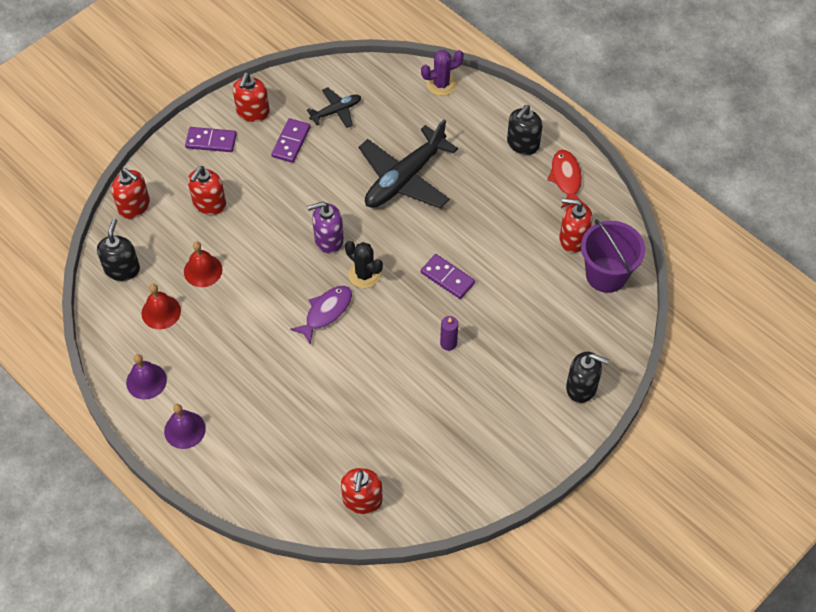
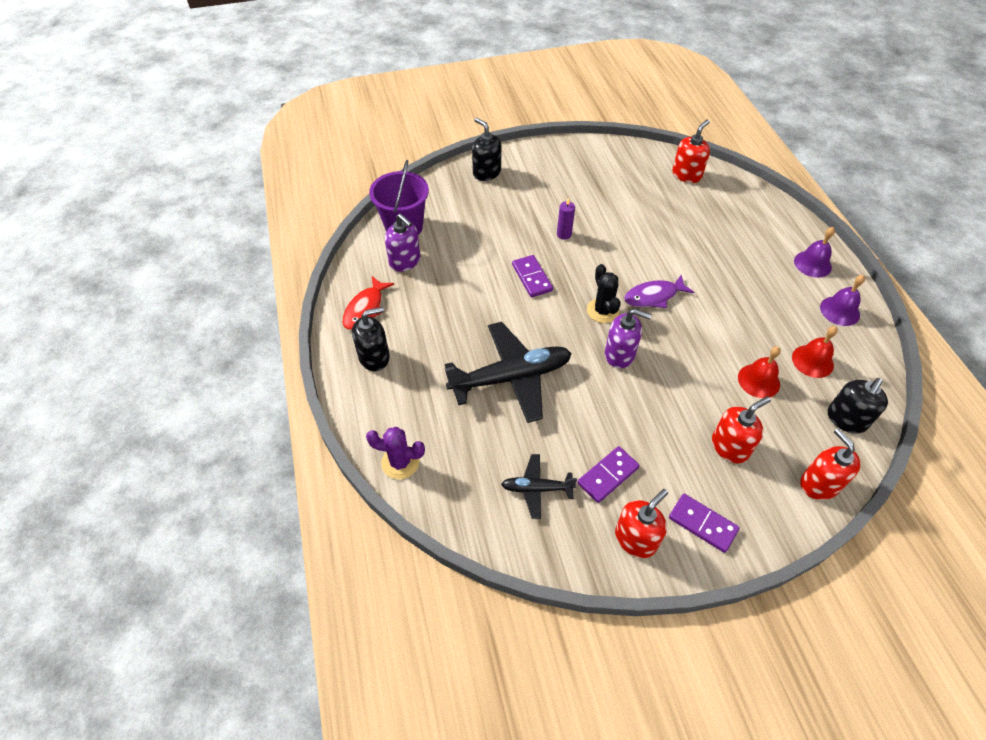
camera: 150 degrees left, 5 degrees down
red soap dispenser [559,198,592,253] -> purple soap dispenser [385,214,420,272]

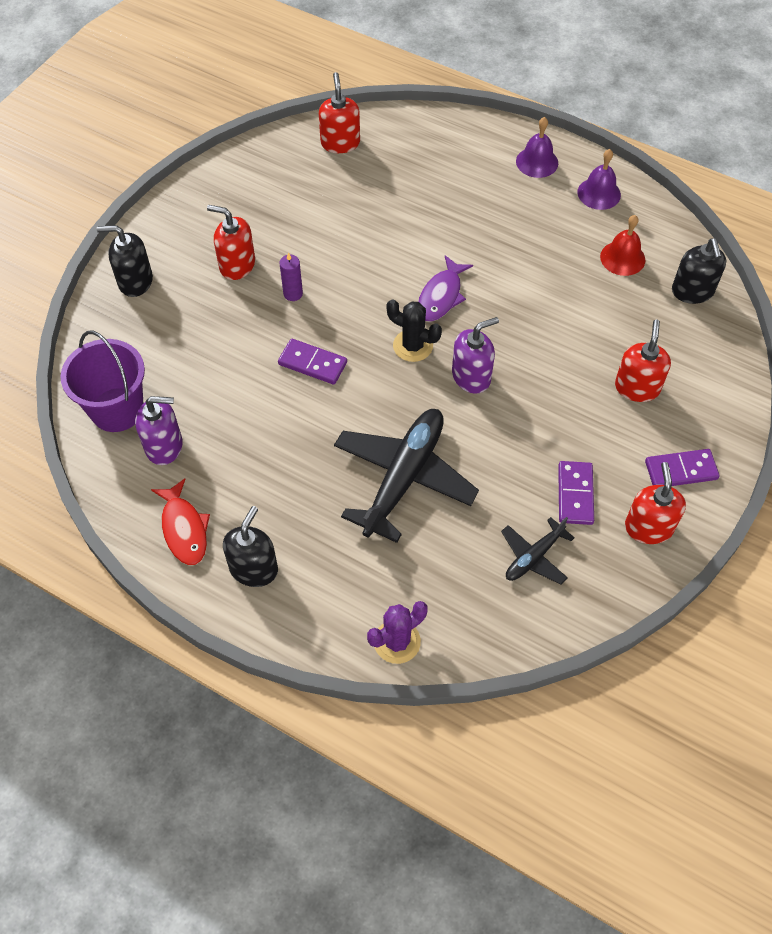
camera: 45 degrees left, 5 degrees up
red bell [738,346,781,398] -> none
red soap dispenser [800,428,861,500] -> red soap dispenser moved to [207,205,255,280]

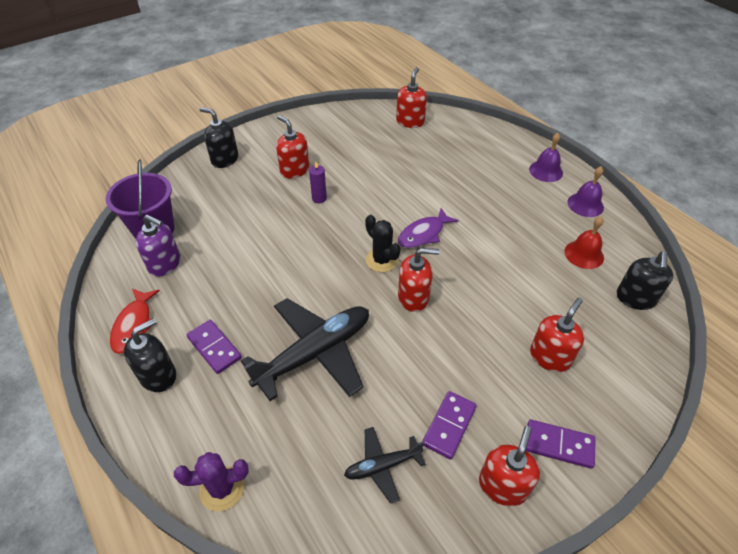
camera: 25 degrees right, 10 degrees down
purple domino [278,339,347,385] -> purple domino moved to [187,320,242,374]
purple soap dispenser [452,317,499,394] -> red soap dispenser [398,248,440,312]

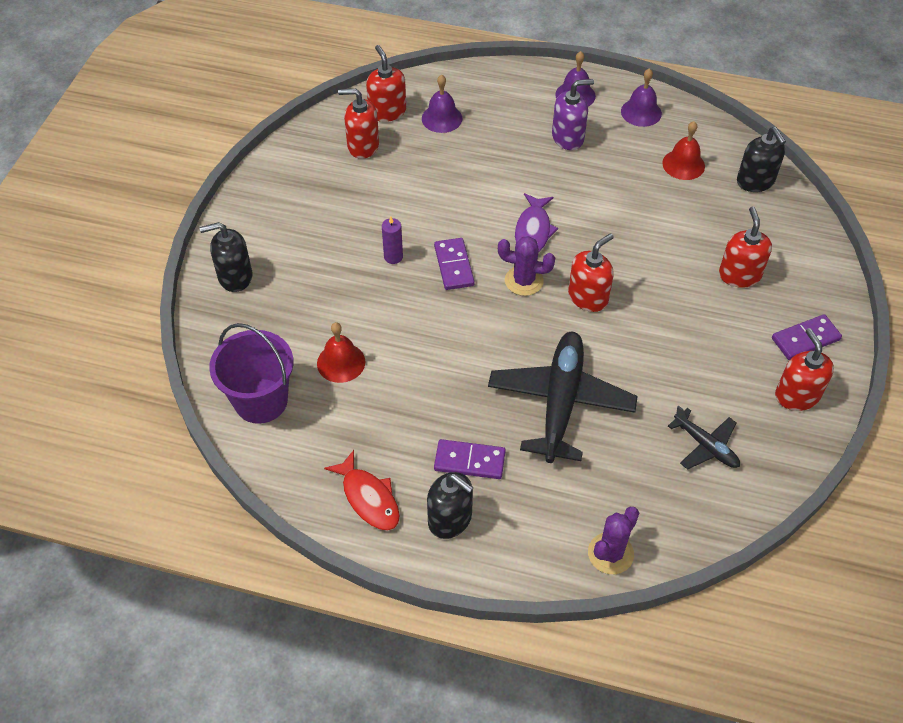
camera: 40 degrees left, 5 degrees up
black soap dispenser [124,318,176,392] -> black soap dispenser turned 120 degrees clockwise [427,472,473,539]
purple soap dispenser [136,215,181,277] -> purple soap dispenser moved to [552,79,594,150]
red soap dispenser [276,115,309,179] -> red soap dispenser moved to [338,89,379,159]
black plane [344,427,426,504] -> black plane turned 75 degrees counterclockwise [668,406,740,470]
black cactus [365,215,401,272] -> purple cactus [498,236,555,296]
purple domino [422,391,477,460] -> purple domino moved to [434,238,475,290]
none -> red bell [317,322,365,383]
none -> purple bell [422,75,462,133]

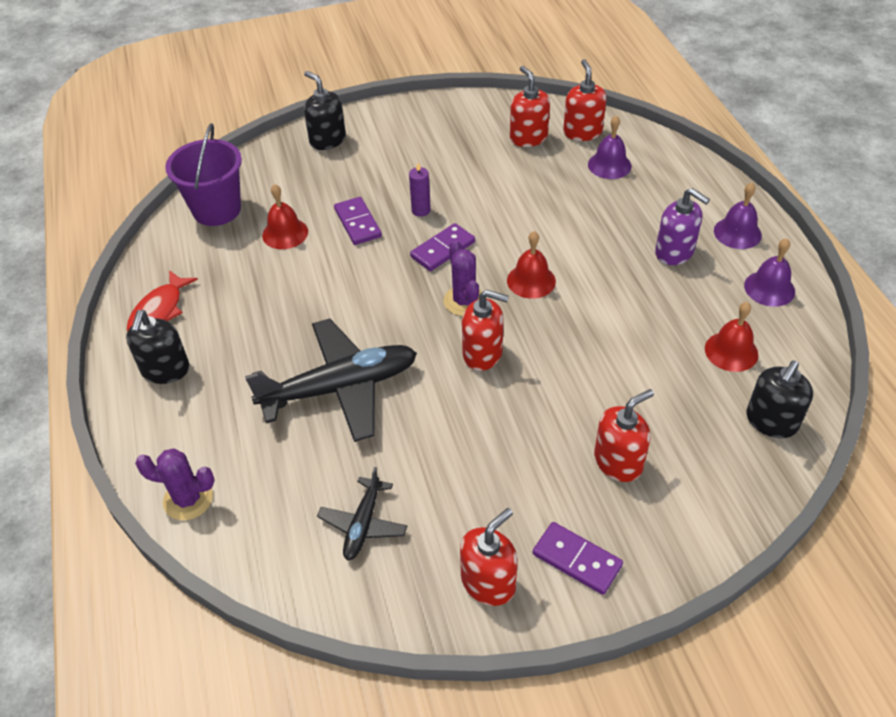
camera: 60 degrees right, 5 degrees down
red soap dispenser [366,45,406,122] -> red soap dispenser turned 45 degrees counterclockwise [563,59,607,141]
purple domino [434,439,506,479] -> purple domino moved to [334,197,382,245]
purple fish [515,193,558,253] -> red bell [507,231,556,299]

